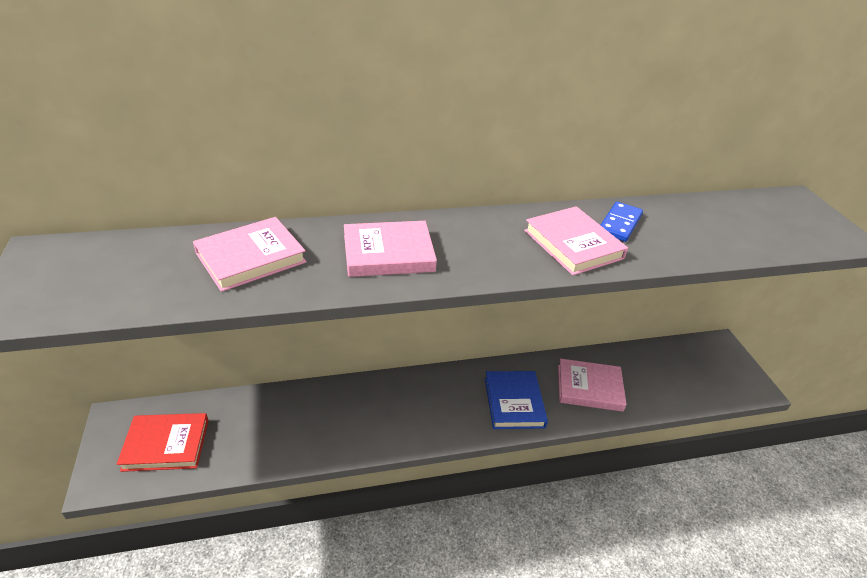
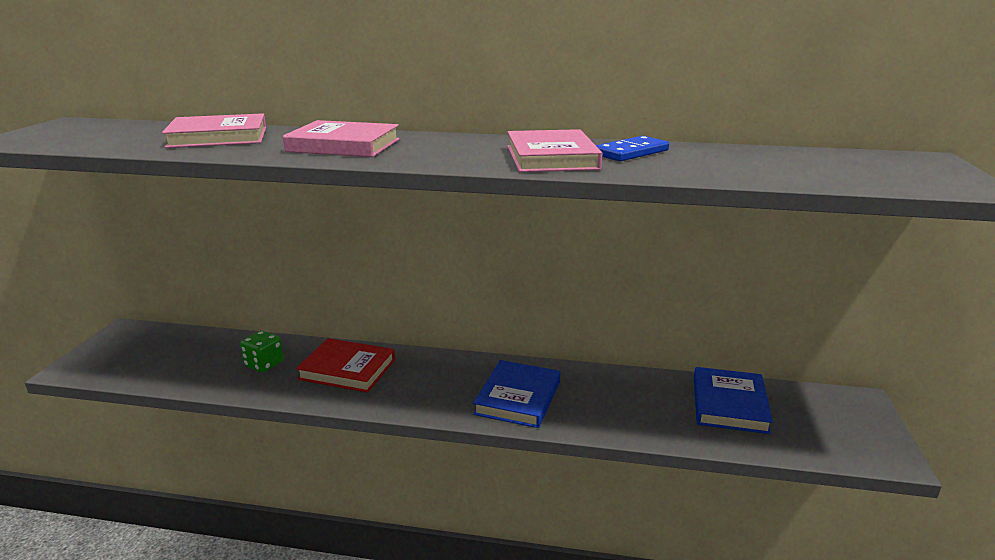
camera: 25 degrees right, 15 degrees down
red book [117,413,209,472] -> red book moved to [296,338,395,393]
pink book [558,358,627,412] -> none
none -> green dice [240,331,284,372]
none -> blue book [694,367,773,434]

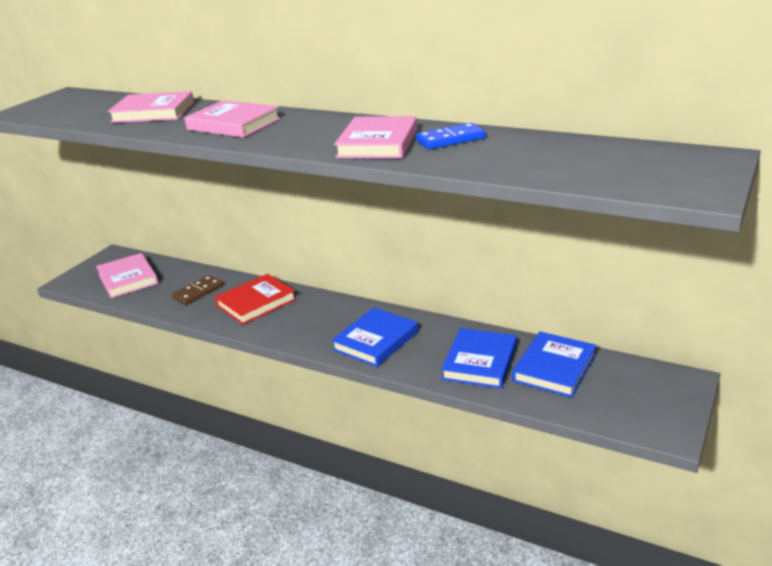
camera: 20 degrees right, 5 degrees up
green dice [240,331,284,372] -> brown domino [171,275,223,305]
red book [296,338,395,393] -> red book turned 75 degrees counterclockwise [215,274,296,325]
none -> pink book [96,253,158,298]
none -> blue book [441,328,517,389]

